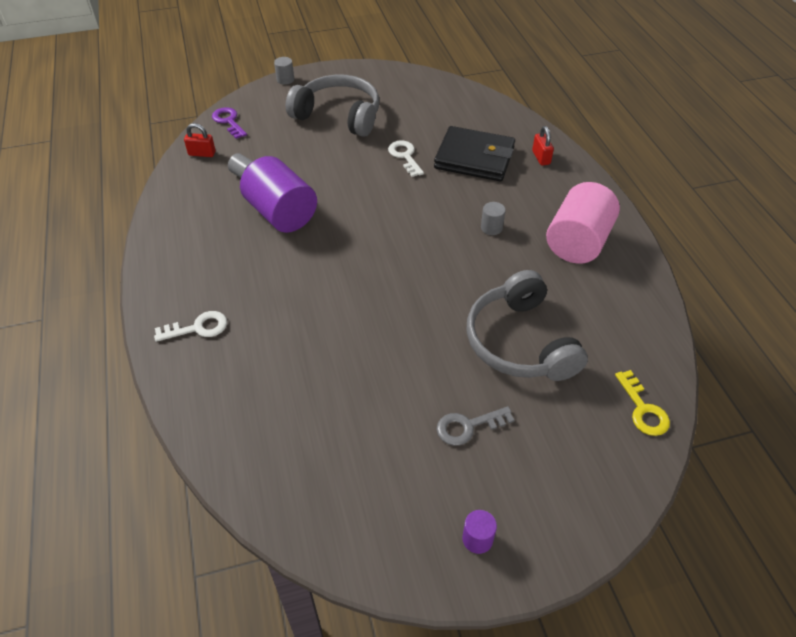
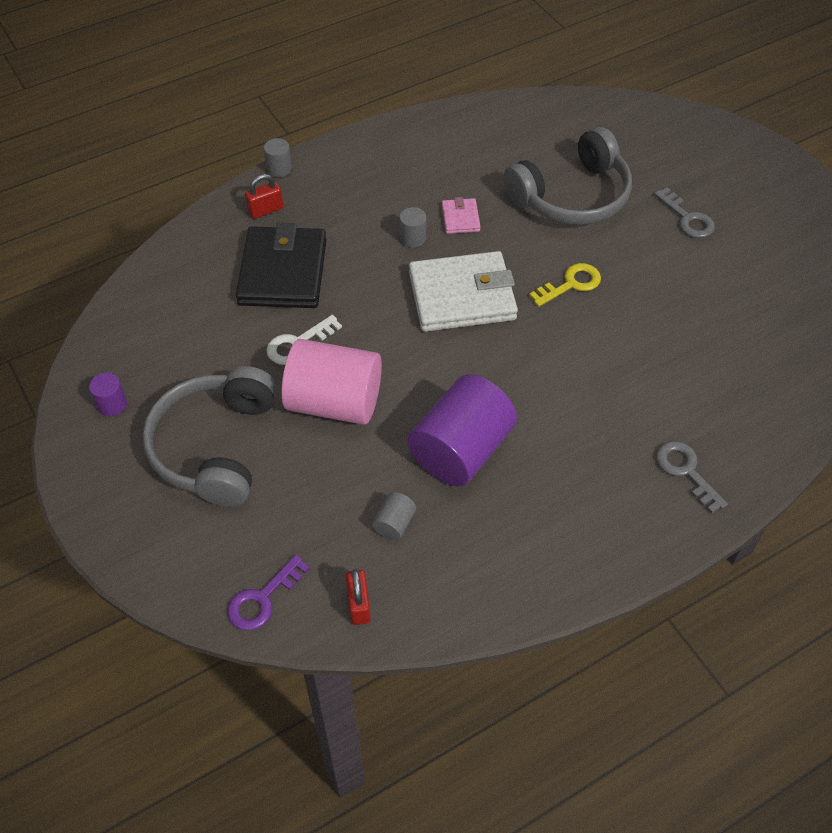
camera: 105 degrees left, 5 degrees up
white key [154,311,227,342] -> grey key [656,441,728,514]
grey cylinder [274,57,294,85] -> grey cylinder moved to [264,138,292,177]
purple cylinder [462,510,497,554] -> purple cylinder moved to [89,373,127,416]
pink cylinder [546,182,620,263] -> pink cylinder moved to [281,339,382,425]
yellow key [615,370,670,436] -> yellow key moved to [529,263,601,307]
none -> white wallet [409,251,518,332]
none -> pink wallet [442,197,481,234]

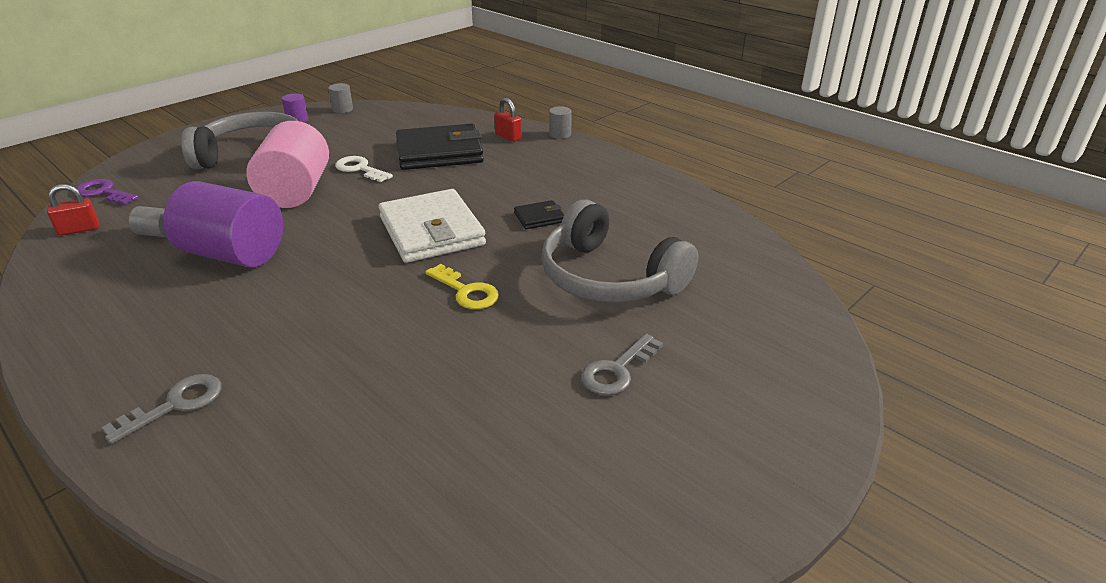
camera: 75 degrees right, 20 degrees down
grey cylinder [400,207,426,248] -> grey cylinder moved to [328,83,353,113]
pink wallet [442,197,481,234] -> black wallet [514,200,565,229]

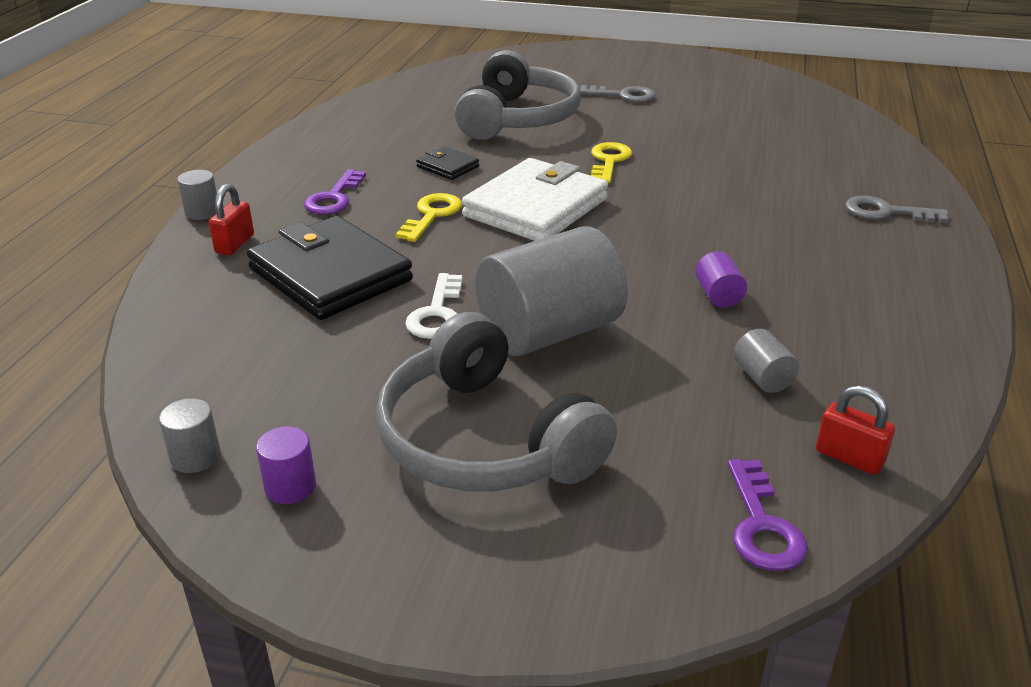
camera: 120 degrees left, 0 degrees up
purple cylinder [163,181,283,268] -> purple cylinder [695,251,747,308], size x0.41
pink cylinder [246,121,329,208] -> grey cylinder [475,226,628,356]
none -> purple key [304,169,366,215]
none -> yellow key [396,193,462,242]

